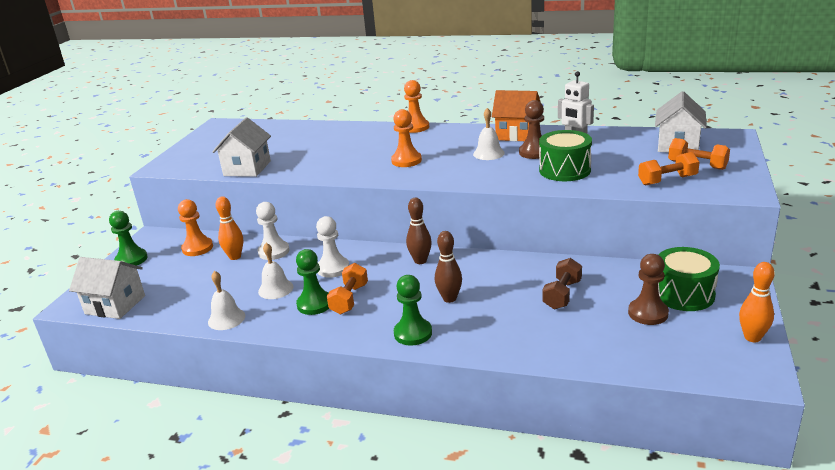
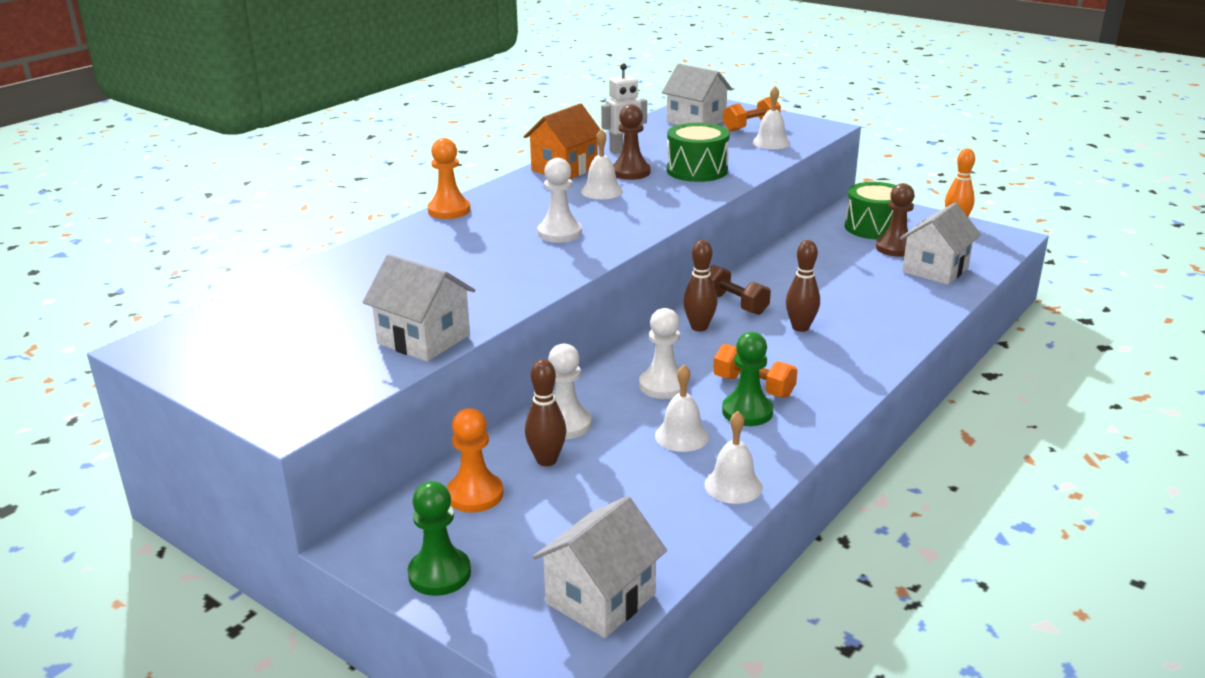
camera: 70 degrees left, 0 degrees up
orange bowling pin [216,196,243,260] -> brown bowling pin [525,359,566,466]
orange pawn [391,109,422,167] -> white pawn [537,158,582,243]
green pawn [394,275,432,346] -> none
brown dumbbell [542,258,582,309] -> brown dumbbell moved to [709,265,771,315]
orange dumbbell [638,152,700,186] -> white bell [752,86,790,149]
none -> white house [900,203,981,285]

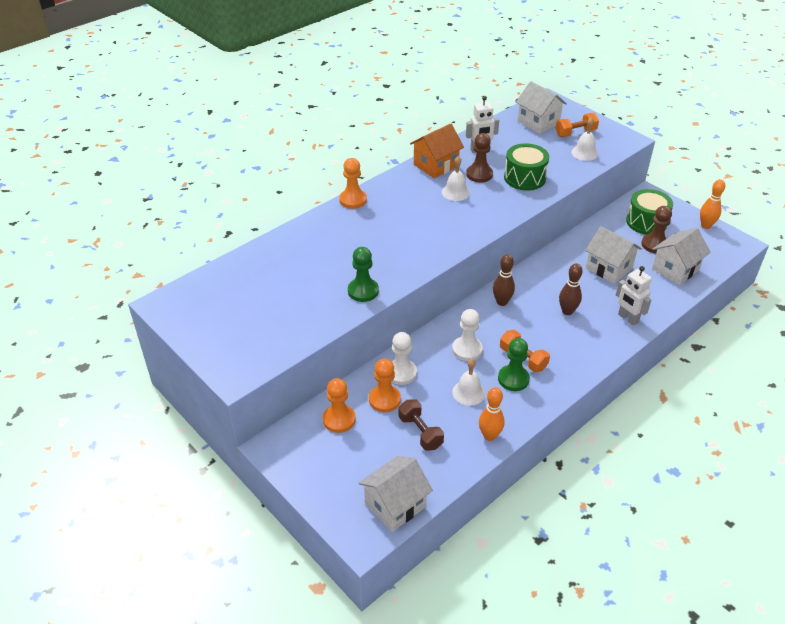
camera: 10 degrees right, 15 degrees up
white house [363,254,475,362] -> white house moved to [585,226,642,284]
green pawn [407,481,471,596] -> green pawn moved to [348,247,379,302]
brown bowling pin [525,359,566,466] -> orange pawn [369,358,401,412]
white pawn [537,158,582,243] -> none
white bell [704,411,763,504] -> orange bowling pin [479,387,505,441]
brown dumbbell [709,265,771,315] -> brown dumbbell moved to [399,399,444,451]
none -> white robot [616,266,652,326]

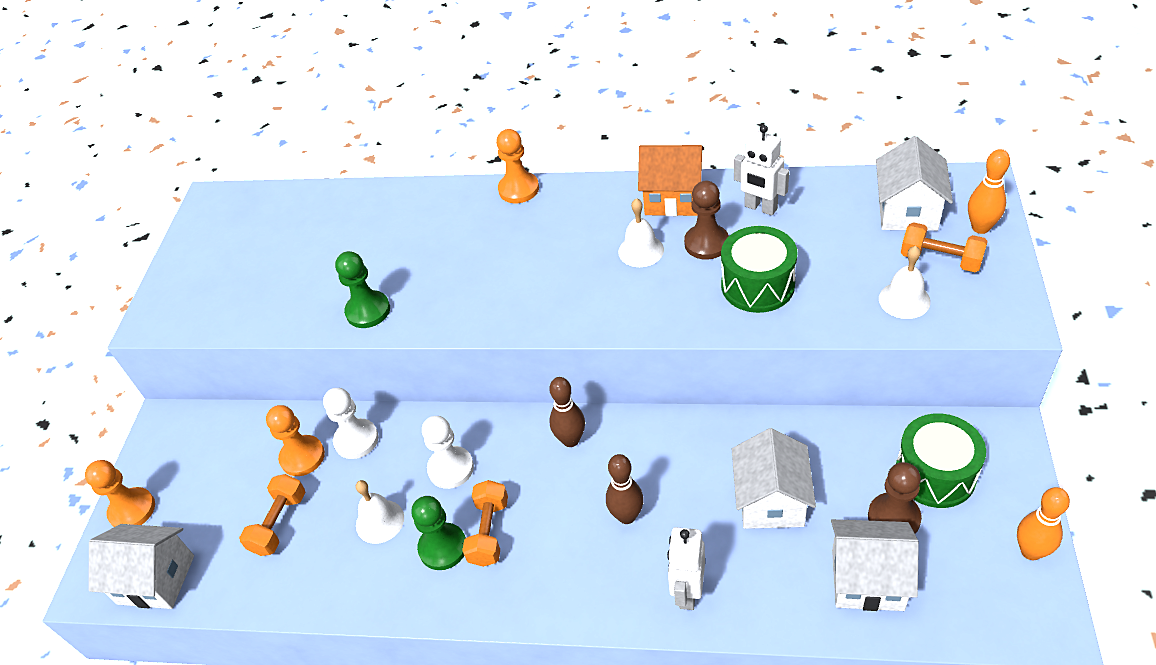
camera: 55 degrees right, 5 degrees up
orange pawn [323,378,356,433] -> orange pawn moved to [85,460,155,527]
brown dumbbell [399,399,444,451] -> orange dumbbell [239,474,306,556]
orange bowling pin [479,387,505,441] -> orange bowling pin moved to [968,149,1010,234]

